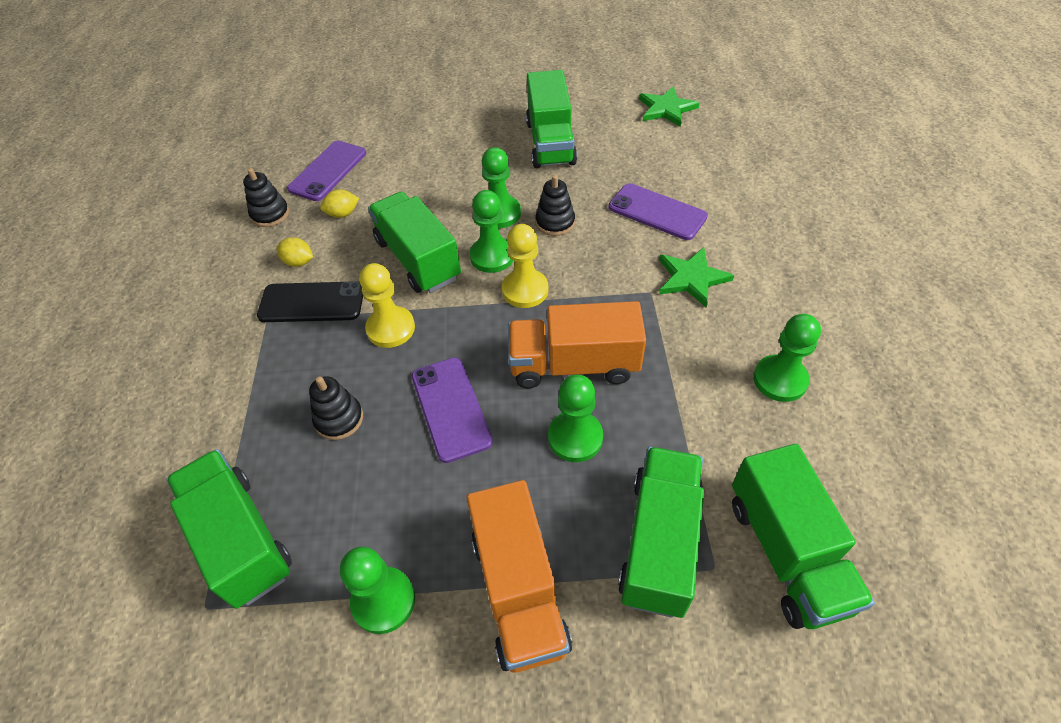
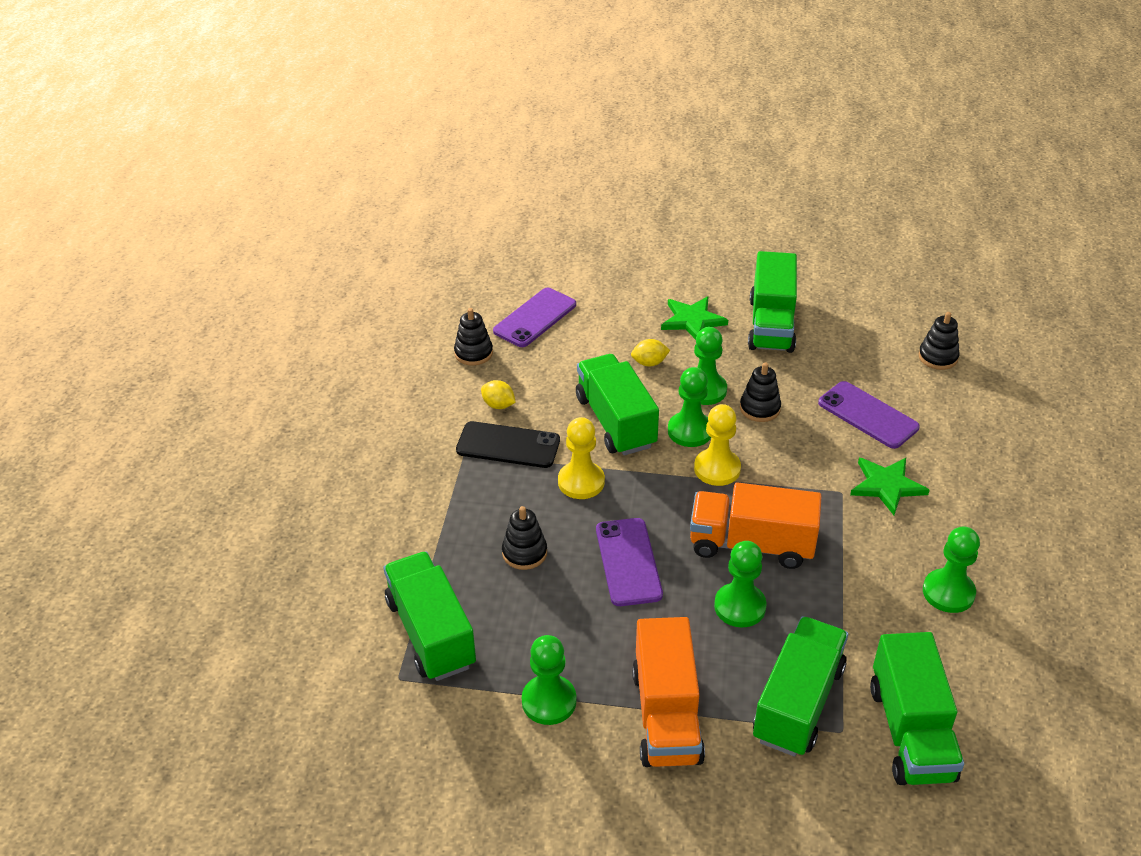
camera: 10 degrees right, 10 degrees down
yellow lemon [320,190,359,218] -> yellow lemon moved to [631,339,670,366]
green star [639,86,700,127] -> green star moved to [661,296,728,340]
none -> black stacking toy [918,312,959,370]

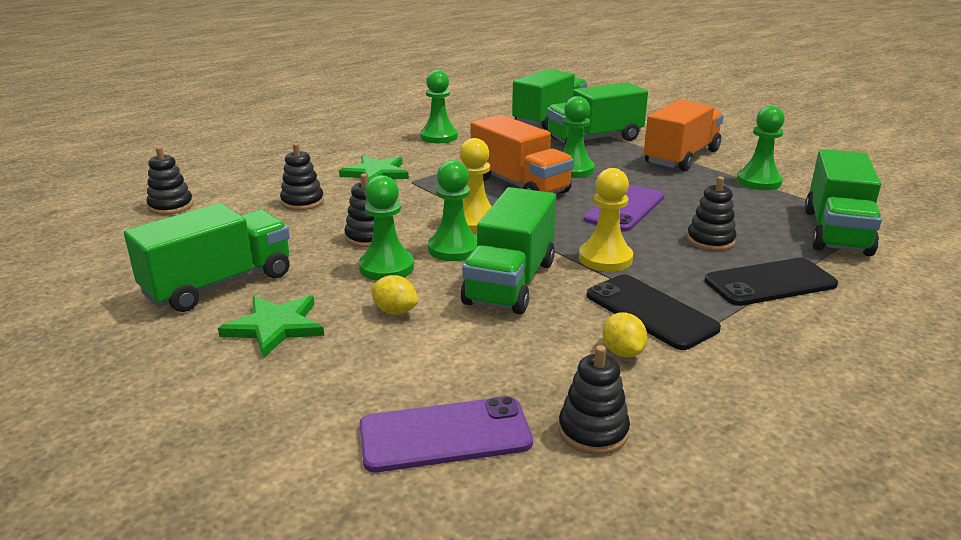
camera: 140 degrees left, 15 degrees down
purple phone [818,381,920,449] -> black stacking toy [280,143,324,210]
none -> black phone [704,258,838,306]

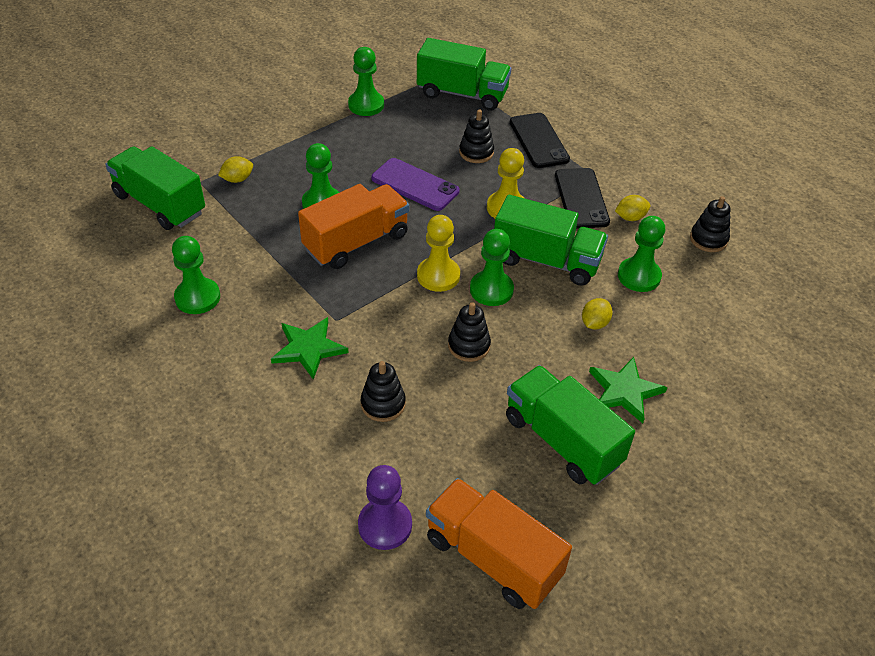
camera: 90 degrees left, 20 degrees up
black stacking toy [147,147,193,215] -> purple pawn [358,465,412,550]
green pawn [359,175,414,281] -> green pawn moved to [618,216,665,292]
purple phone [359,396,533,472] -> none
green truck [547,82,648,145] -> yellow lemon [218,156,253,183]
black phone [586,274,721,350] -> black phone turned 60 degrees counterclockwise [555,168,610,229]
orange truck [644,100,724,171] -> orange truck moved to [426,478,572,609]

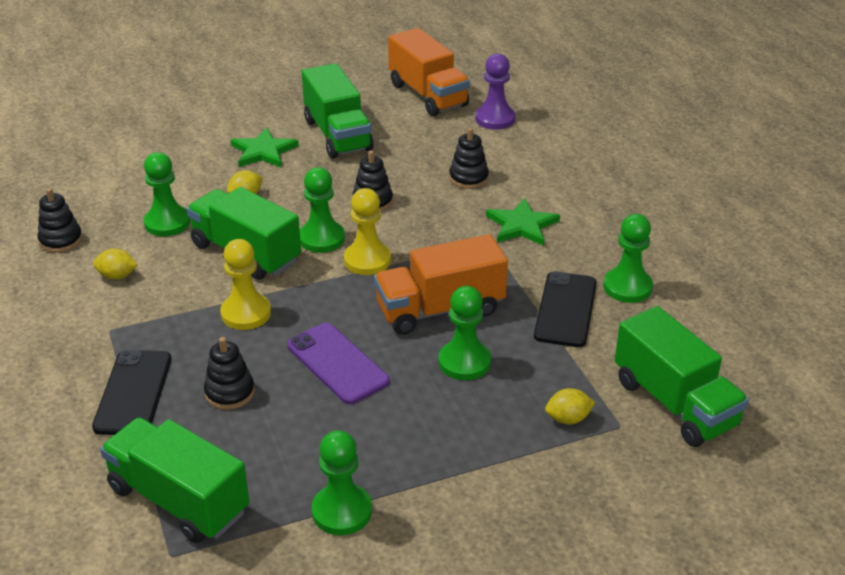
camera: 160 degrees left, 10 degrees down
black phone [555,168,610,229] -> black phone moved to [534,271,597,347]

